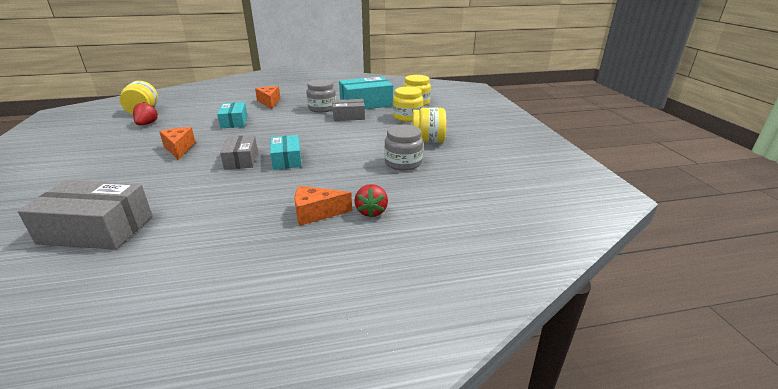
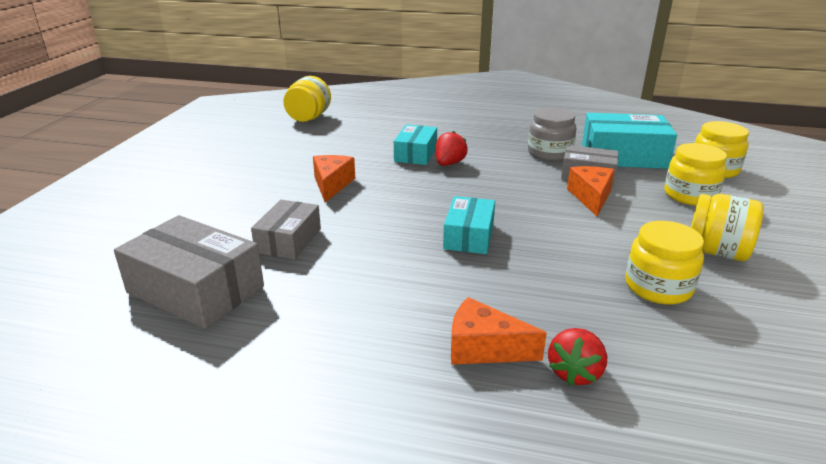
camera: 25 degrees right, 0 degrees up
red strawberry [133,102,158,125] -> red strawberry moved to [436,131,468,166]
grey box [220,135,258,170] -> grey box moved to [251,200,321,260]
orange cheese [255,86,280,109] -> orange cheese moved to [567,166,615,216]
grey jar [384,125,423,171] -> yellow jar [625,221,704,304]

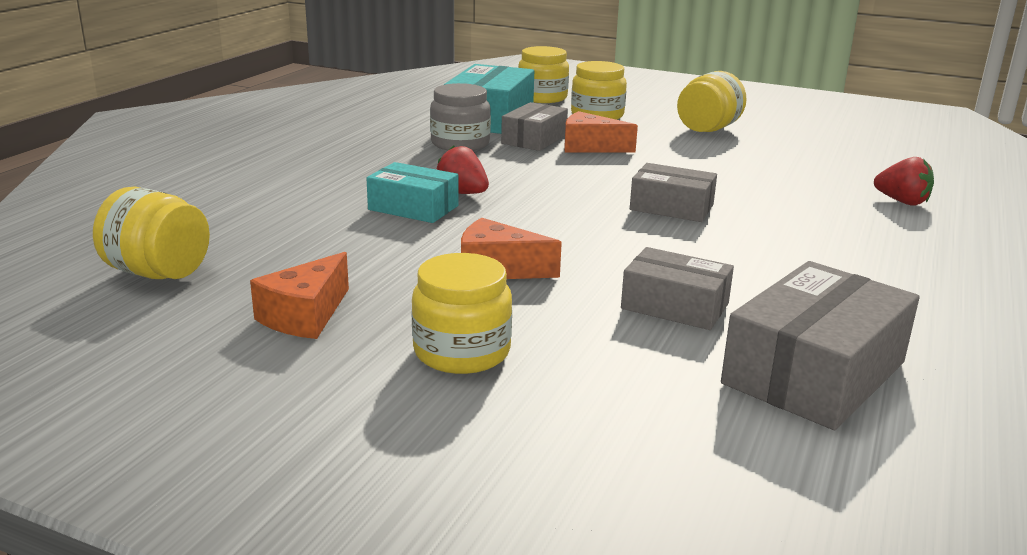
camera: 80 degrees left, 5 degrees down
turquoise box [443,196,495,254] -> grey box [630,163,717,222]
orange cheese [451,297,547,365] -> orange cheese moved to [250,252,349,339]
yellow jar [625,221,704,304] -> yellow jar moved to [412,253,512,374]

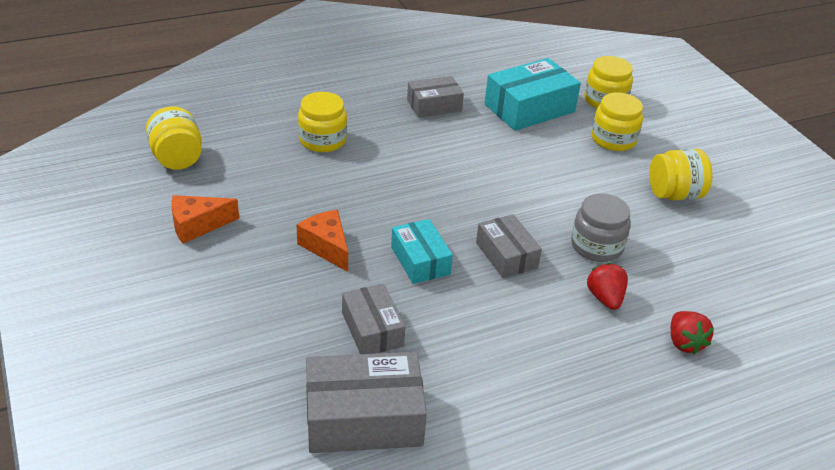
camera: 40 degrees right, 15 degrees up
turquoise box [366,162,459,223] -> turquoise box moved to [391,219,453,284]
yellow jar [412,253,512,374] -> yellow jar moved to [298,92,347,152]
grey jar [430,83,491,151] -> grey jar moved to [571,194,631,262]
red strawberry [436,145,489,194] -> red strawberry moved to [587,263,628,310]
grey box [501,102,568,151] -> grey box moved to [407,76,464,118]
orange cheese [564,111,638,153] -> none

